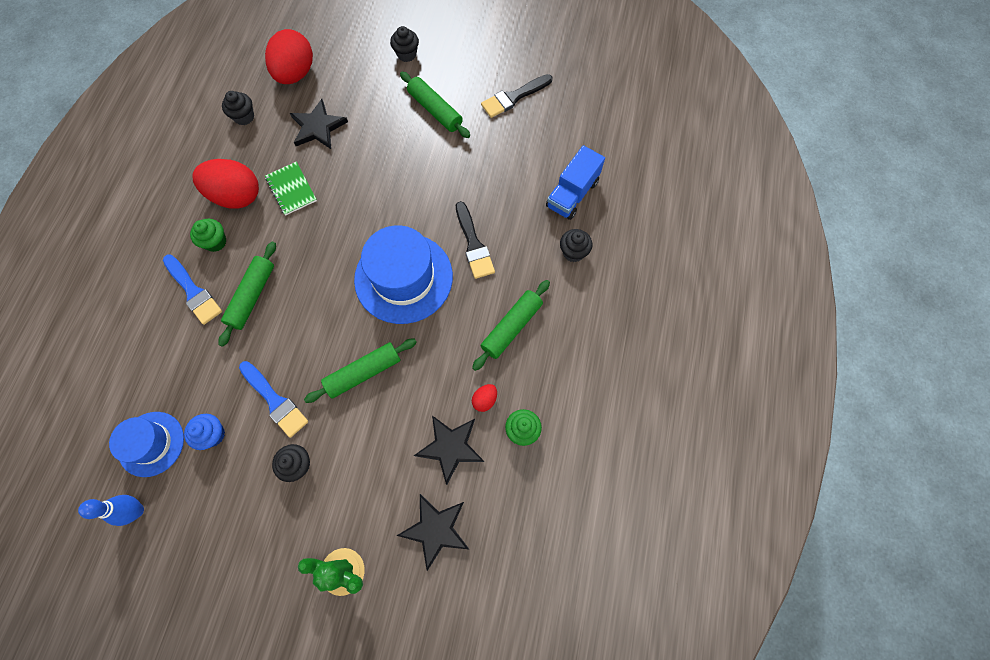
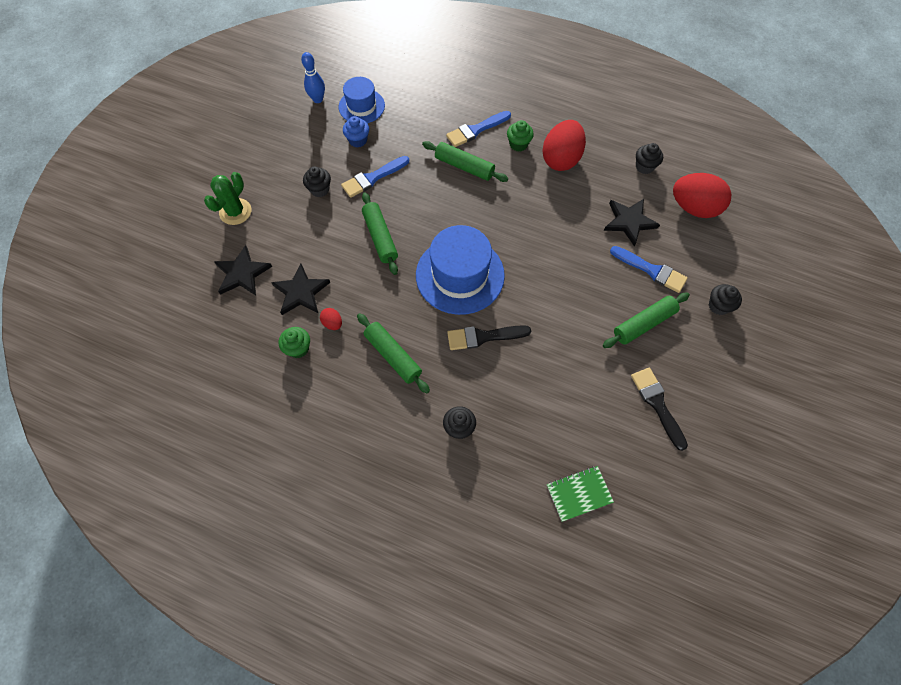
camera: 100 degrees right, 5 degrees down
green notebook [265,162,317,216] -> green notebook moved to [547,466,614,522]
blue truck [546,145,605,220] -> none
none -> blue brush [610,246,688,293]

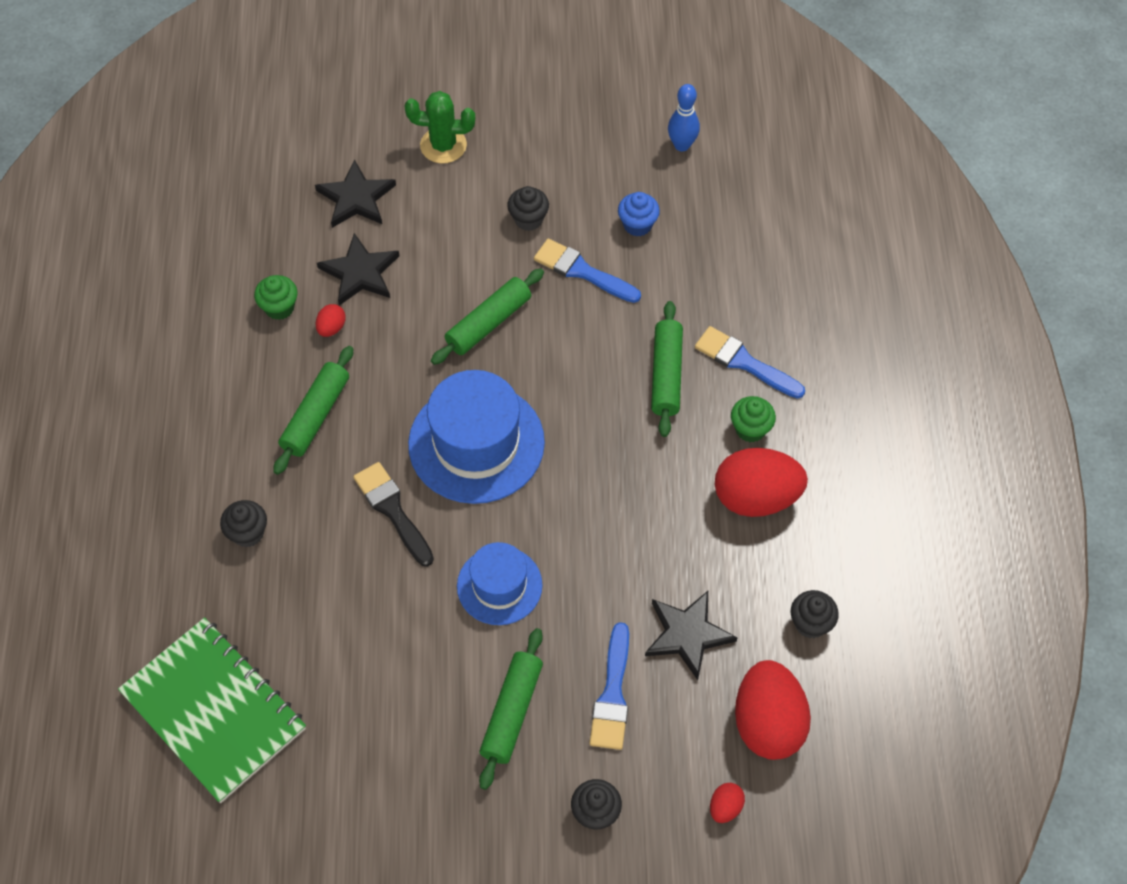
camera: 65 degrees right, 5 degrees down
blue hat [339,77,385,123] -> blue hat moved to [457,542,543,625]
green notebook [547,466,614,522] -> green notebook [118,617,306,803], size x2.01
green rolling pin [603,293,690,348] -> green rolling pin turned 75 degrees clockwise [479,628,543,790]
black brush [631,368,688,451] -> none
none -> red egg [710,783,745,823]

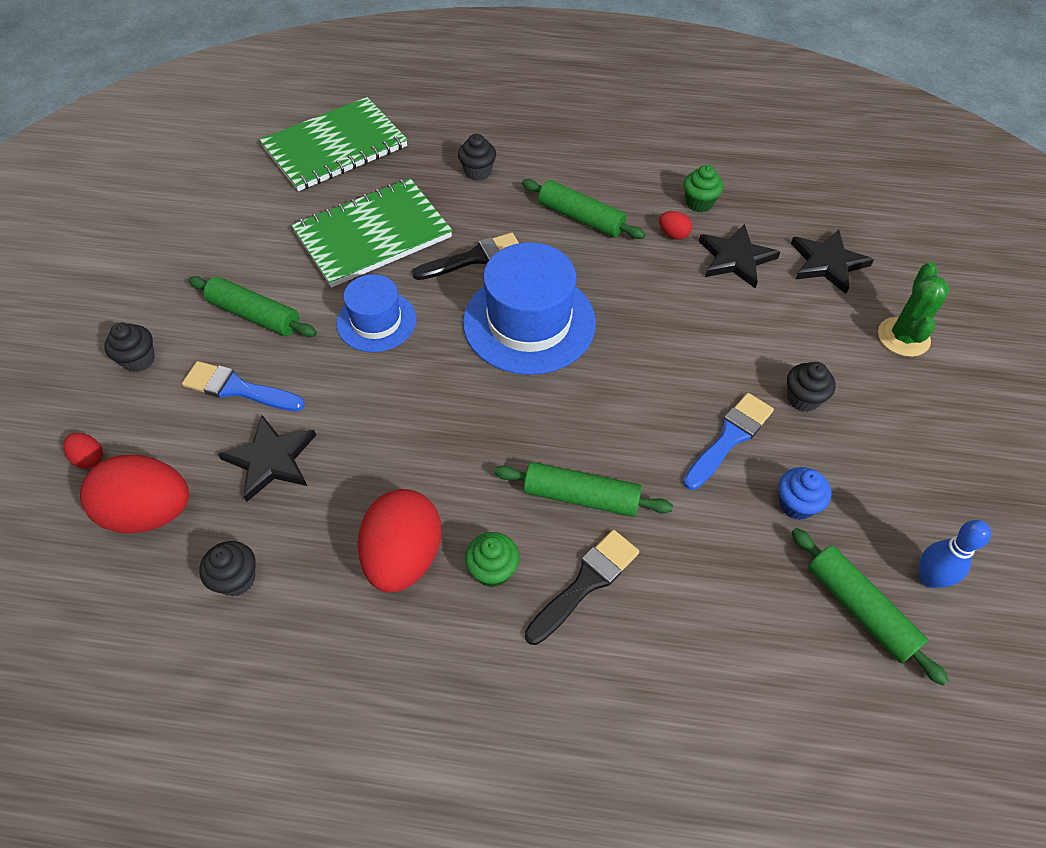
camera: 100 degrees right, 5 degrees down
green rolling pin [431,268,544,365] -> green rolling pin moved to [791,528,949,685]
blue brush [695,326,805,399] -> black brush [525,530,639,645]
none -> green notebook [292,178,453,287]

